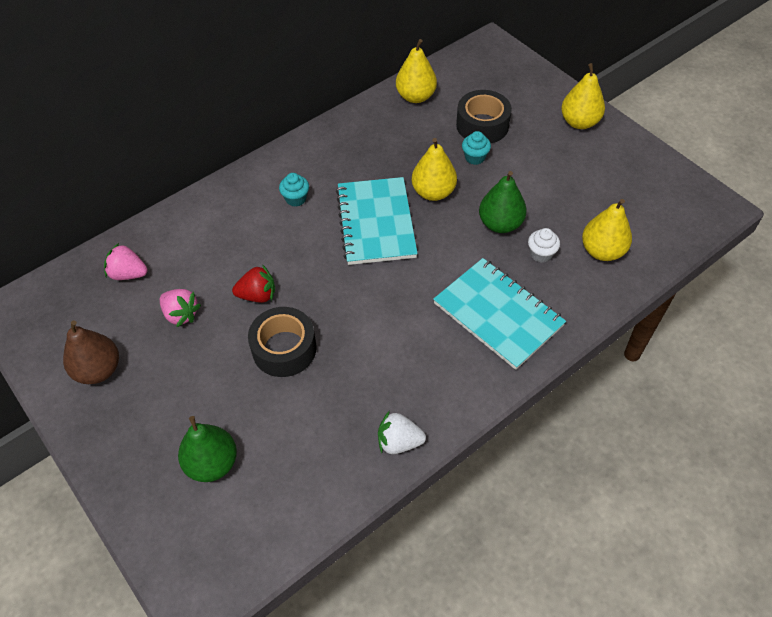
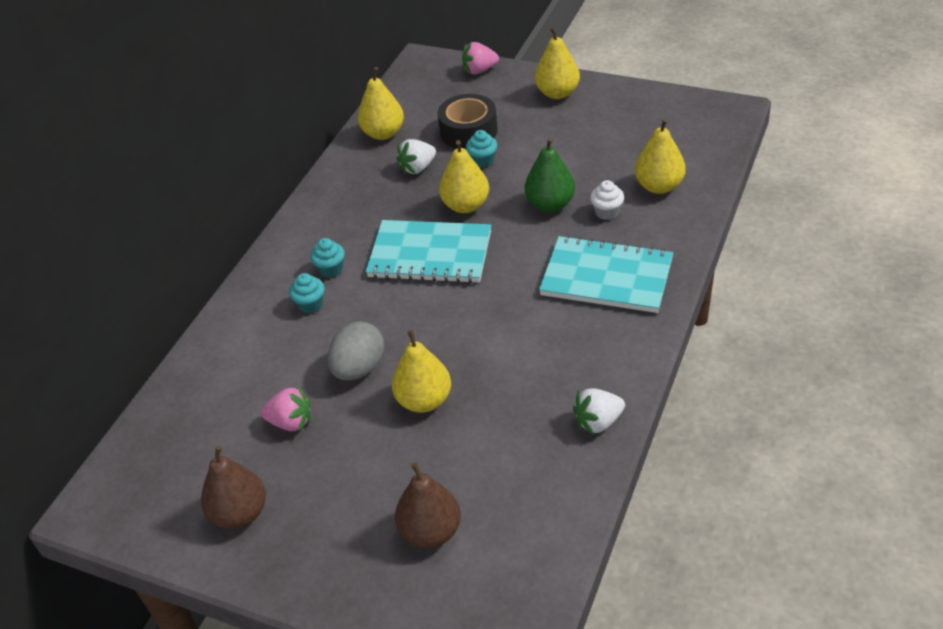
camera: 25 degrees left, 10 degrees down
pink strawberry [104,243,148,280] -> pink strawberry moved to [462,42,499,74]
green pear [178,416,237,482] -> brown pear [395,463,461,548]
red strawberry [232,264,275,303] -> grey egg [328,321,384,381]
black tape [248,307,317,377] -> yellow pear [392,330,451,413]
turquoise notebook [336,177,418,265] -> turquoise notebook turned 45 degrees counterclockwise [366,220,491,283]
none -> turquoise cupcake [289,273,325,313]
none -> white strawberry [396,139,436,174]

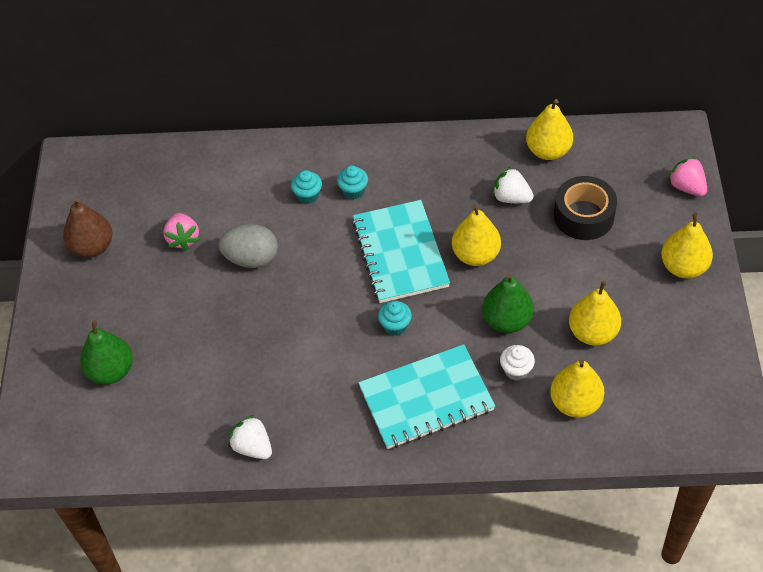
camera: 65 degrees right, 10 degrees up
yellow pear [392,330,451,413] -> yellow pear moved to [569,281,621,346]
brown pear [395,463,461,548] -> green pear [80,321,133,384]
turquoise cupcake [466,130,497,168] -> turquoise cupcake moved to [378,301,412,336]
turquoise notebook [539,235,673,313] -> turquoise notebook turned 75 degrees clockwise [358,344,495,449]

